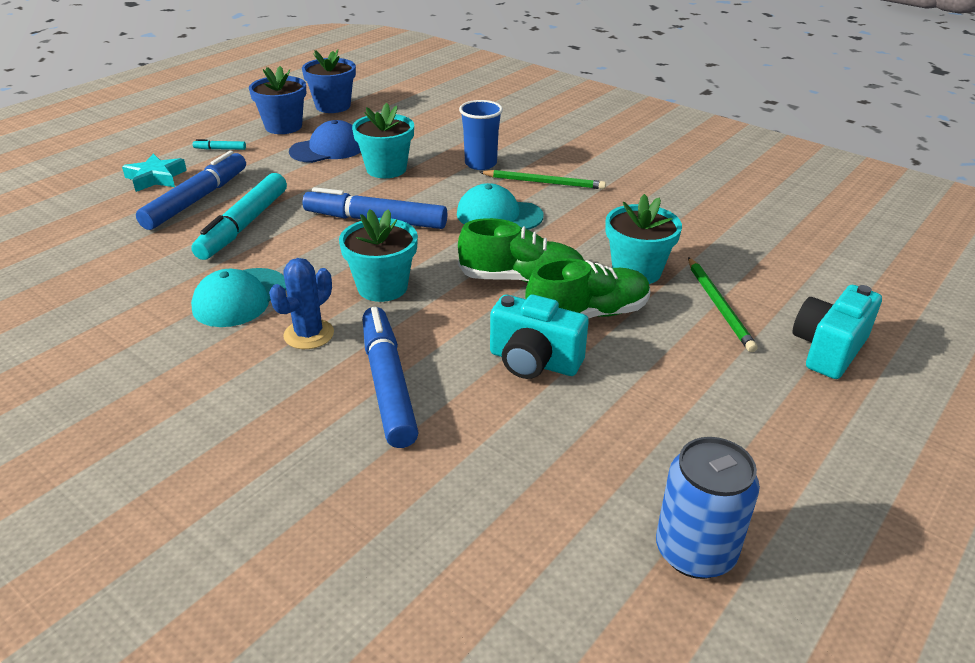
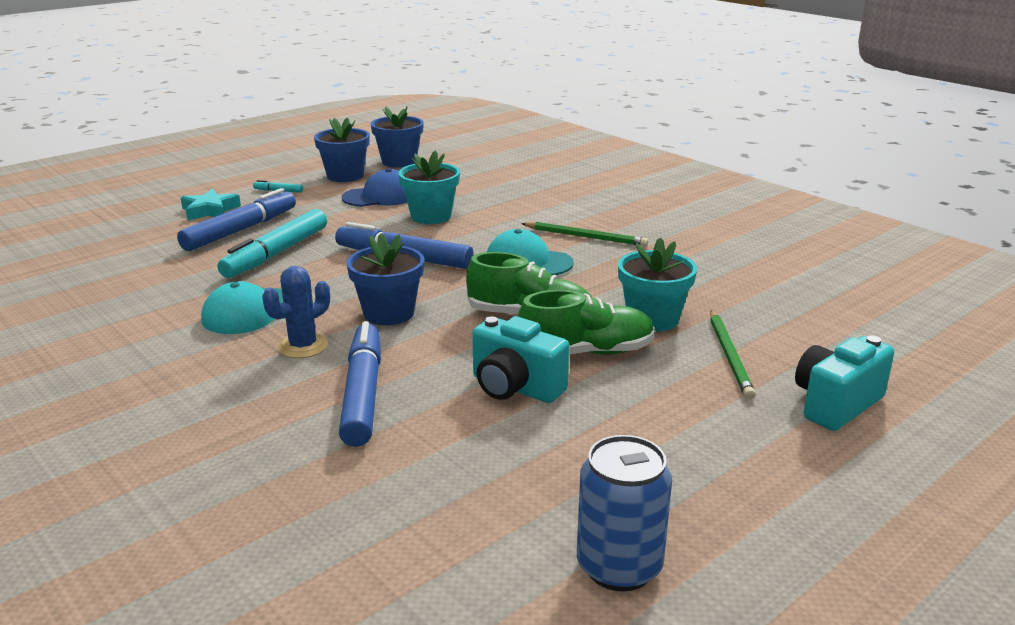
camera: 10 degrees right, 10 degrees down
turquoise flower pot [339,209,418,302] -> blue flower pot [346,233,425,325]
blue cup [459,100,503,170] -> none

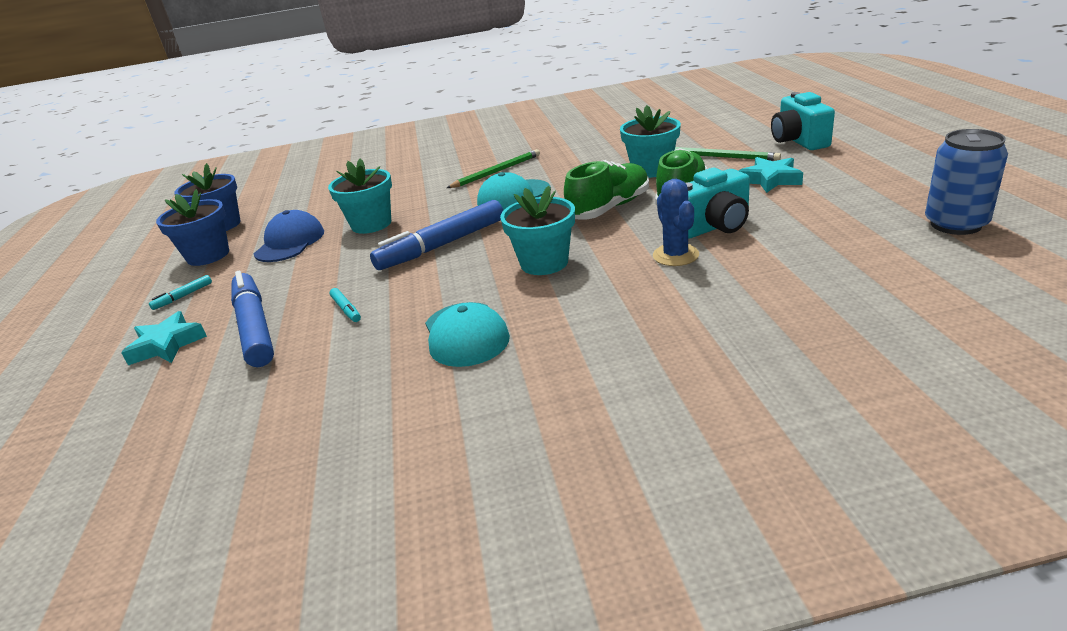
camera: 55 degrees left, 5 degrees up
turquoise marker [217,209,327,278] -> turquoise marker [329,288,361,322], size x0.41
blue cactus [262,266,330,358] -> blue cactus moved to [653,179,699,266]
blue marker [339,321,381,447] -> none
blue flower pot [346,233,425,325] -> turquoise flower pot [500,186,575,275]
none -> turquoise star [739,157,803,193]

